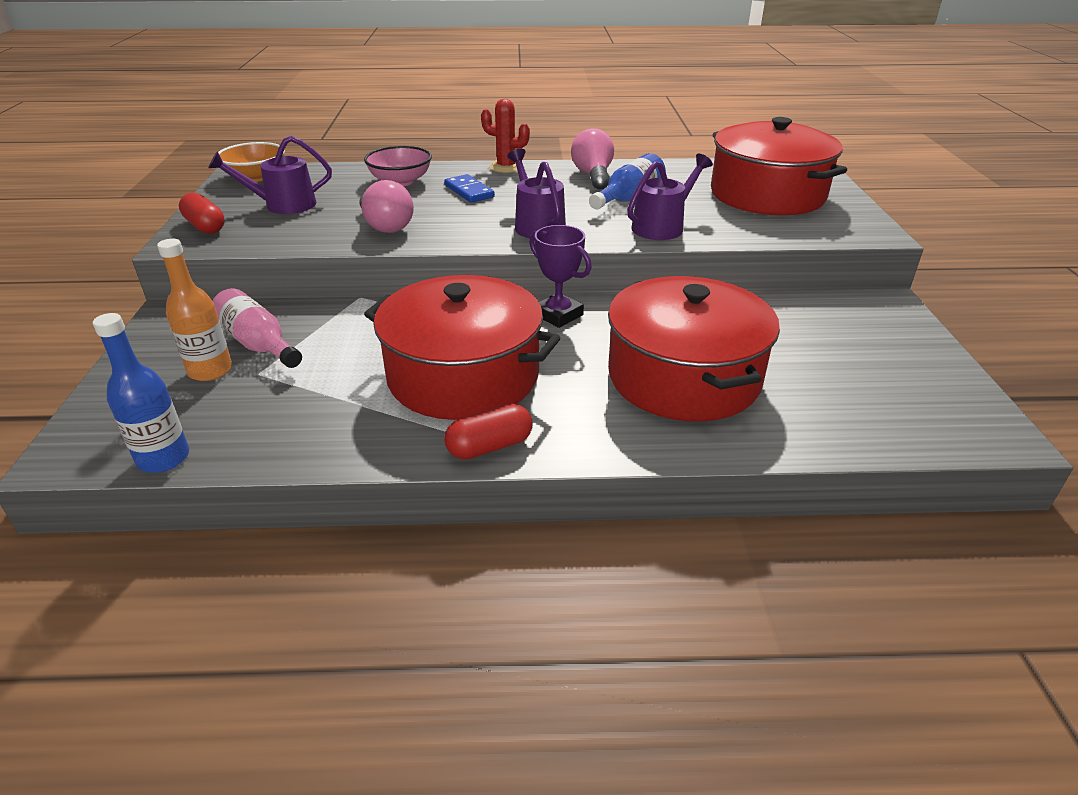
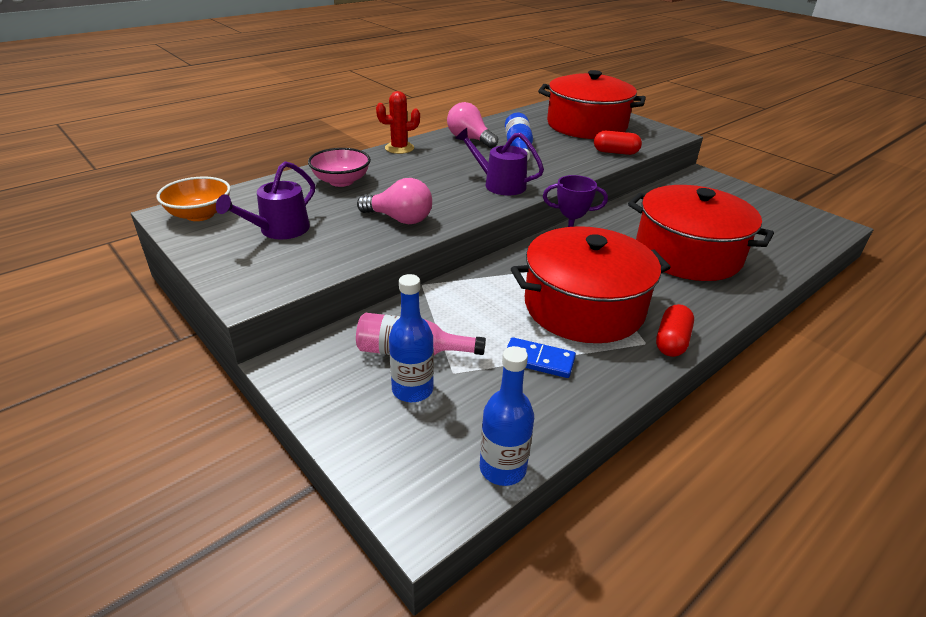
camera: 40 degrees left, 0 degrees up
orange bottle [157,239,232,381] -> blue bottle [389,274,434,402]
red capsule [179,193,225,234] -> red capsule moved to [594,131,642,155]
blue domino [445,174,495,203] -> blue domino moved to [507,337,576,378]
purple watering can [627,154,713,240] -> none

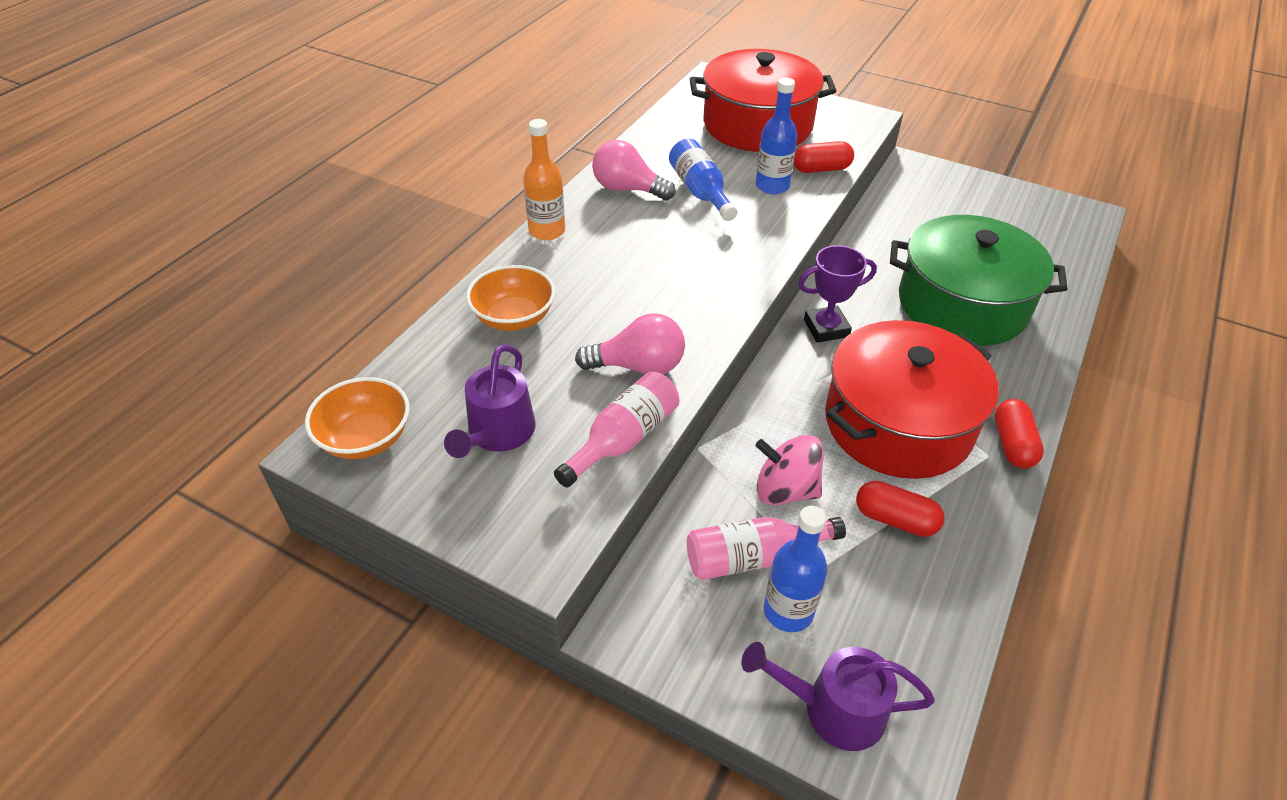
camera: 20 degrees left, 10 degrees up
pink bowl [308,148,371,187] -> orange bowl [466,265,555,331]
red cactus [376,91,420,154] -> orange bottle [523,119,565,240]
purple watering can [455,128,544,195] -> purple watering can moved to [741,642,935,751]
blue bottle [480,346,534,486] -> blue bottle moved to [756,77,797,194]
blue domino [507,337,576,378] -> red capsule [856,481,945,537]
red pot [628,185,774,281] -> green pot [890,215,1068,346]
none -> pink bottle [554,371,679,488]
none -> pink spinning top [755,435,824,505]

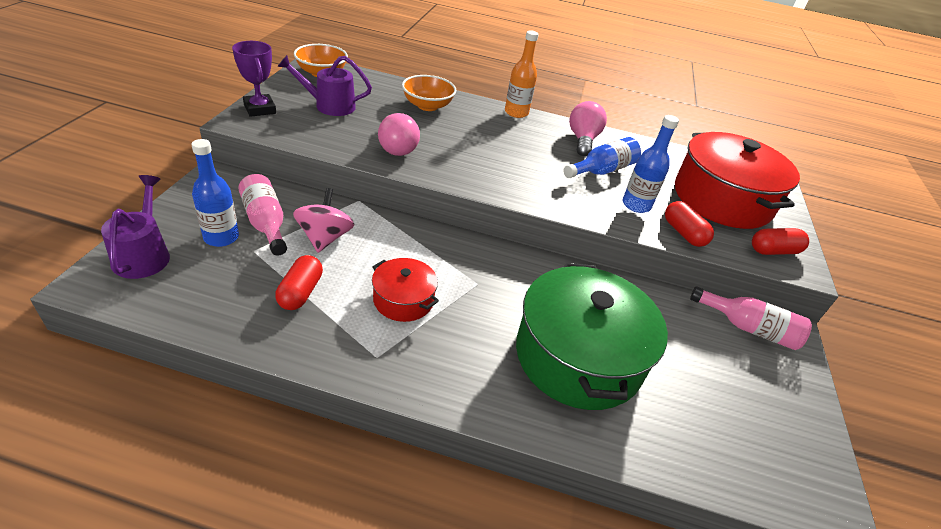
camera: 70 degrees right, 5 degrees down
pink bottle [554,371,679,488] -> pink bottle moved to [690,286,812,350]
purple trophy [798,245,877,343] -> purple trophy moved to [232,41,276,117]
red pot [825,320,999,479] -> red pot [372,258,439,322], size x0.49
red capsule [994,399,1044,468] -> red capsule moved to [752,228,809,255]

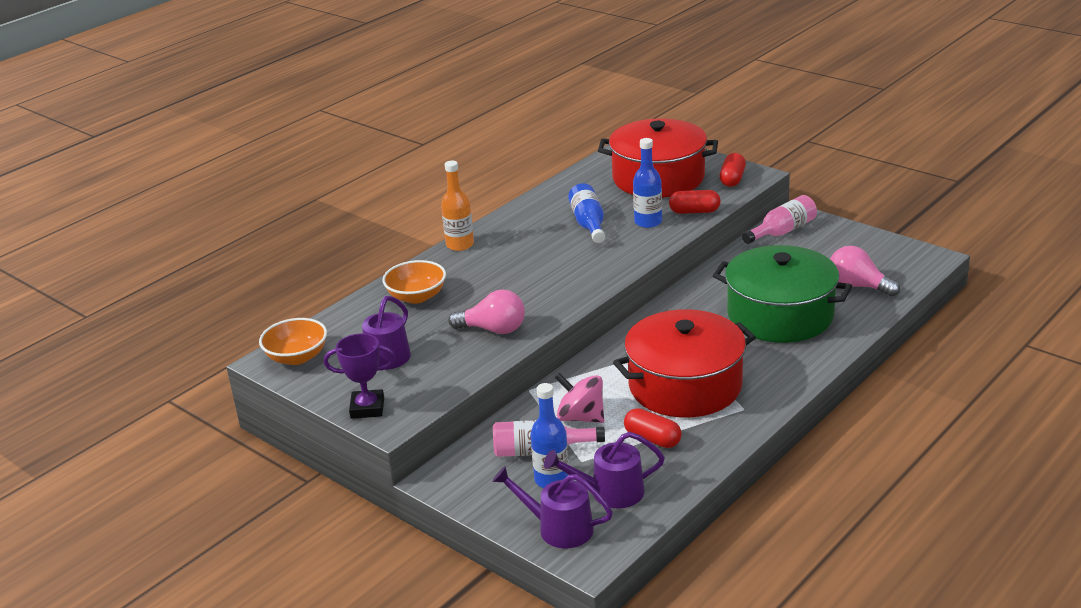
camera: 55 degrees left, 10 degrees down
red pot [372,258,439,322] -> red pot [613,309,756,418], size x2.04
pink light bulb [569,101,607,156] -> pink light bulb moved to [830,246,900,296]
none -> purple watering can [544,432,665,509]

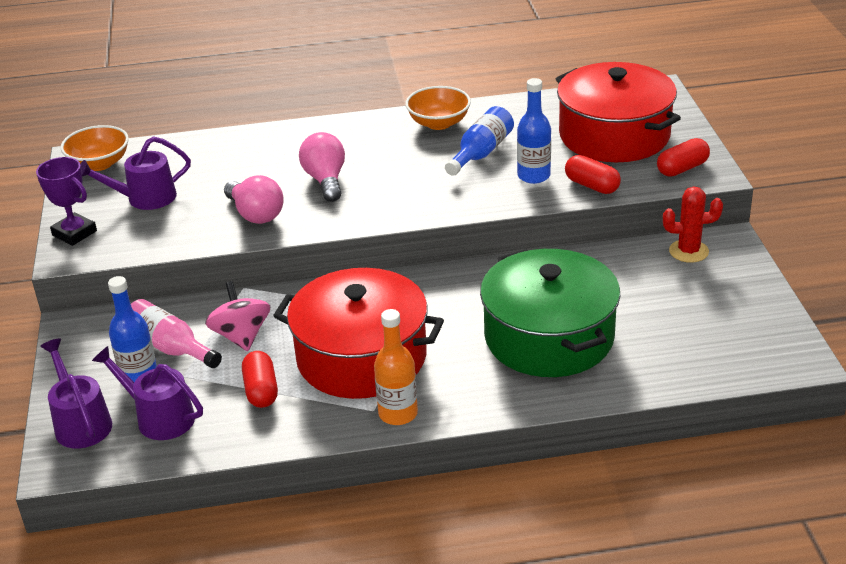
camera: 40 degrees right, 5 degrees up
orange bowl [382,260,446,304] -> orange bowl moved to [405,86,471,130]
orange bottle [441,161,474,251] -> orange bottle moved to [374,309,418,425]
pink bottle [742,195,817,244] -> red cactus [663,187,723,263]
pink light bulb [830,246,900,296] -> pink light bulb moved to [299,132,345,202]

